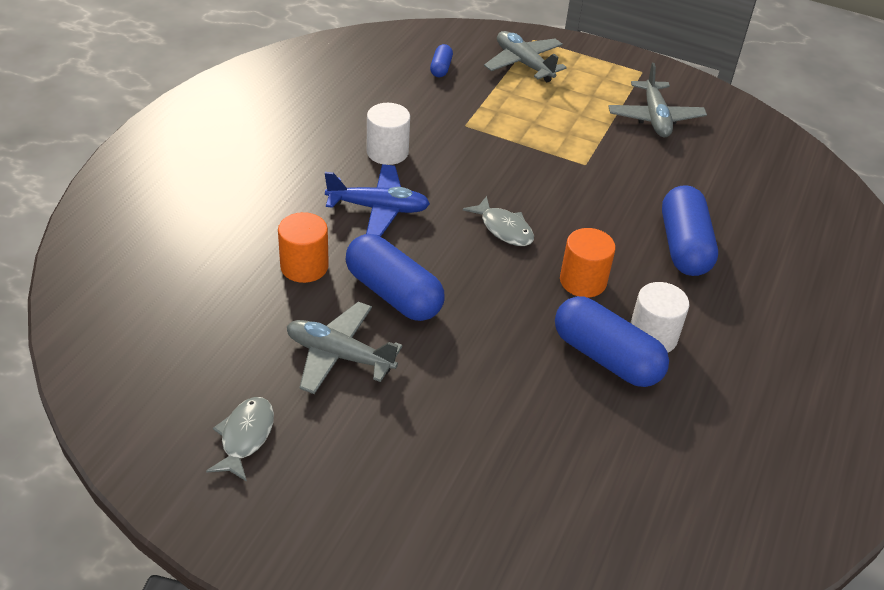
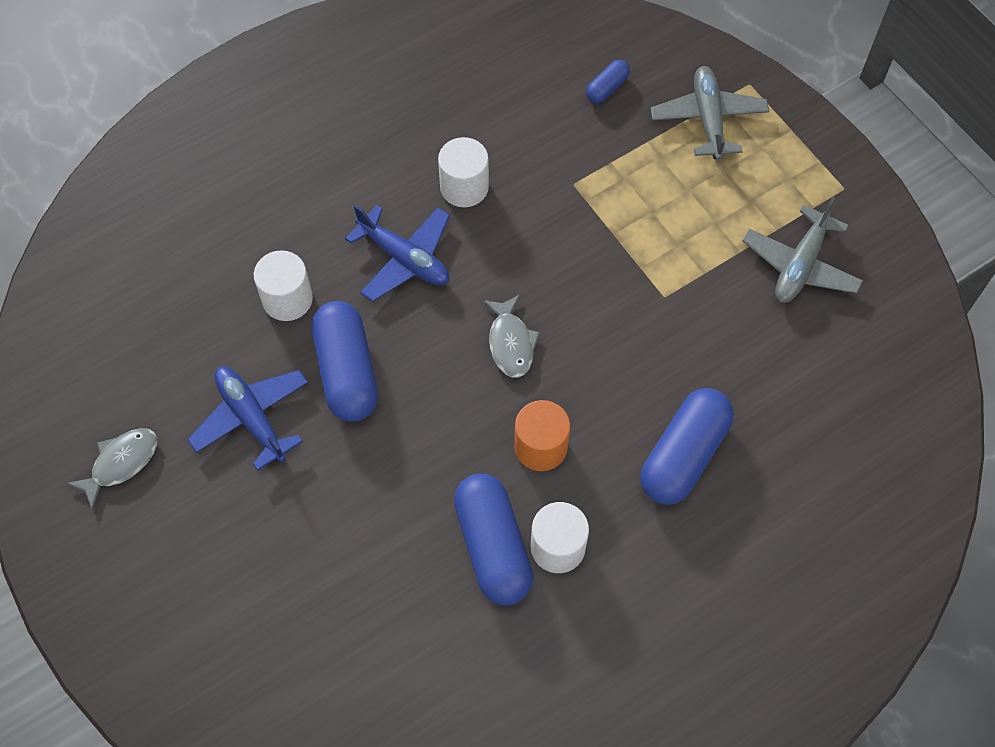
camera: 35 degrees right, 20 degrees up
orange cylinder [278,212,329,283] -> white cylinder [254,250,313,321]
grey plane [287,302,403,394] -> blue plane [187,366,308,471]

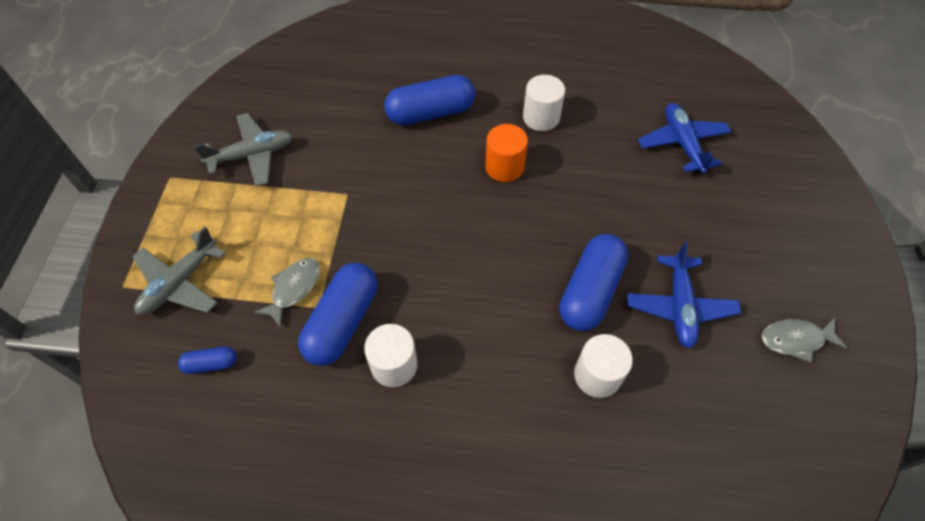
camera: 140 degrees left, 5 degrees down
blue plane [345,204,450,302] -> blue plane moved to [638,103,732,174]
blue capsule [454,474,534,606] -> blue capsule moved to [298,262,377,366]
grey fish [483,294,540,378] -> grey fish moved to [254,258,320,328]

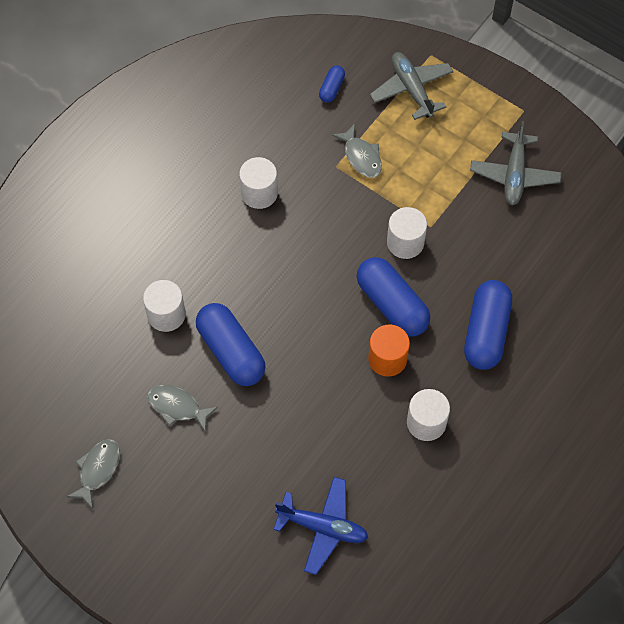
camera: 120 degrees right, 5 degrees up
blue capsule [298,262,377,366] -> blue capsule moved to [357,257,430,337]
blue plane [627,241,741,349] -> grey fish [147,385,218,431]
none -> white cylinder [387,207,427,259]

